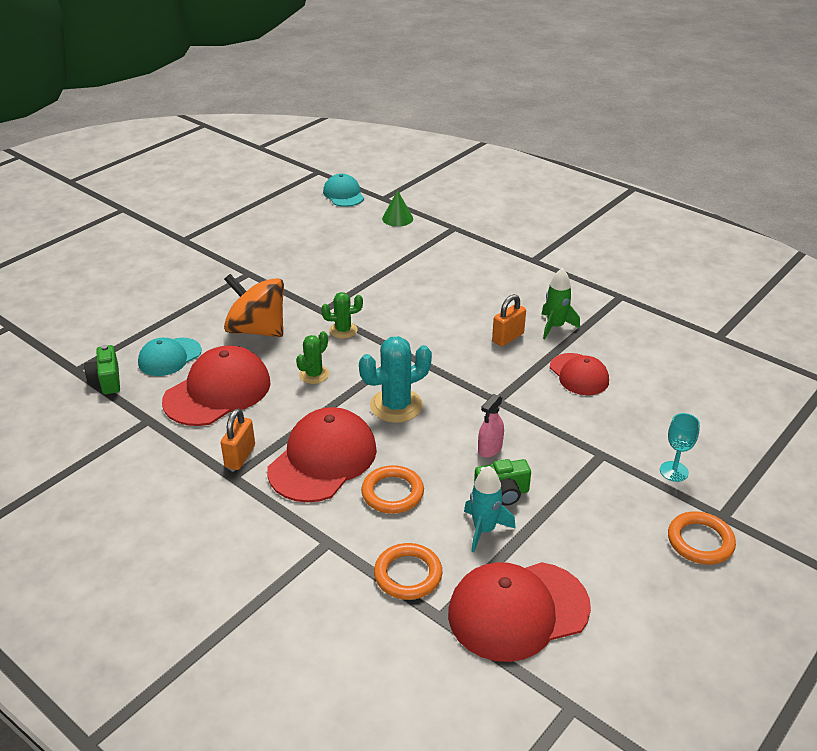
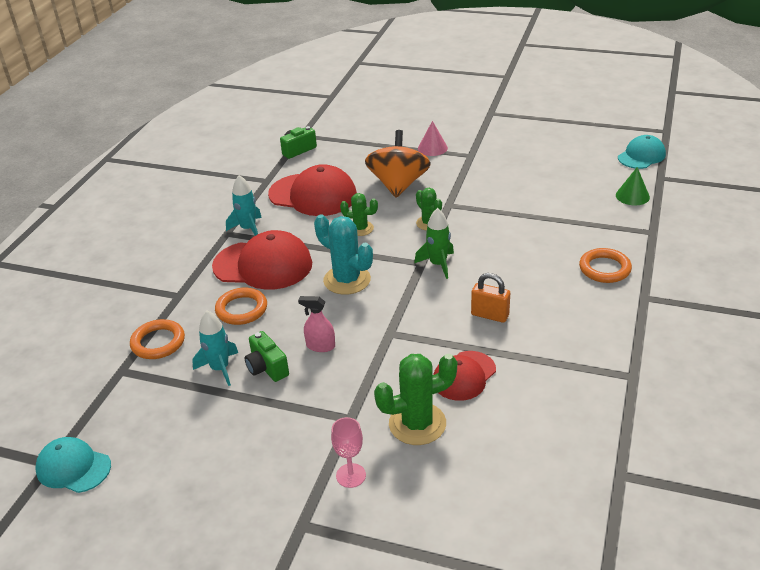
camera: 70 degrees right, 0 degrees up
turquoise cap [138,338,202,376] -> turquoise cap moved to [35,437,111,493]
orange padlock [221,409,255,470] -> turquoise rocket [226,175,262,236]
red cap [448,562,591,662] -> none
green rocket [541,268,580,339] -> green rocket moved to [414,208,454,279]
turquoise goblet [660,413,700,482] -> pink goblet [331,417,366,488]
orange ring [668,511,736,565] -> orange ring moved to [579,248,632,283]
none -> green cactus [374,354,457,445]
none -> pink cone [418,121,448,156]

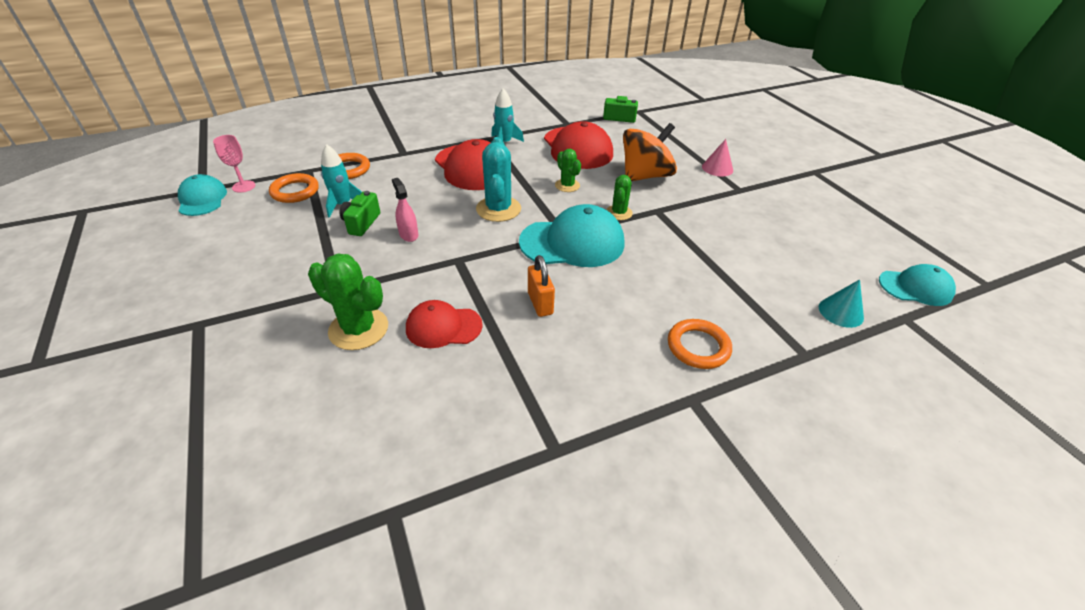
camera: 45 degrees right, 5 degrees up
orange ring [215,288,267,325] -> orange ring moved to [269,173,319,203]
pink goblet [331,417,366,488] -> pink goblet moved to [213,135,255,193]
green rocket [414,208,454,279] -> turquoise cap [519,204,624,267]
green cone [616,167,650,205] -> turquoise cone [819,279,864,328]

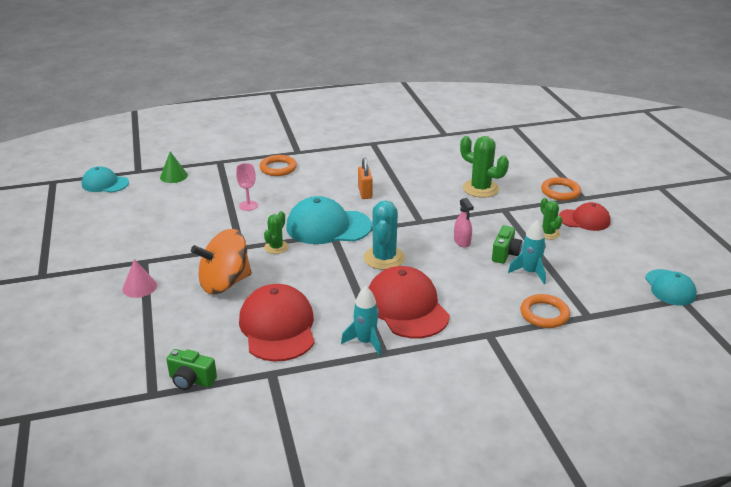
camera: 170 degrees left, 10 degrees down
pink goblet [213,135,255,193] -> pink goblet moved to [236,163,258,211]
orange ring [269,173,319,203] -> orange ring moved to [541,177,581,201]
red cap [406,300,483,348] -> red cap moved to [559,202,610,231]
green cactus [555,149,581,192] -> green cactus moved to [540,198,562,240]
turquoise cone [819,279,864,328] -> green cone [160,152,188,183]

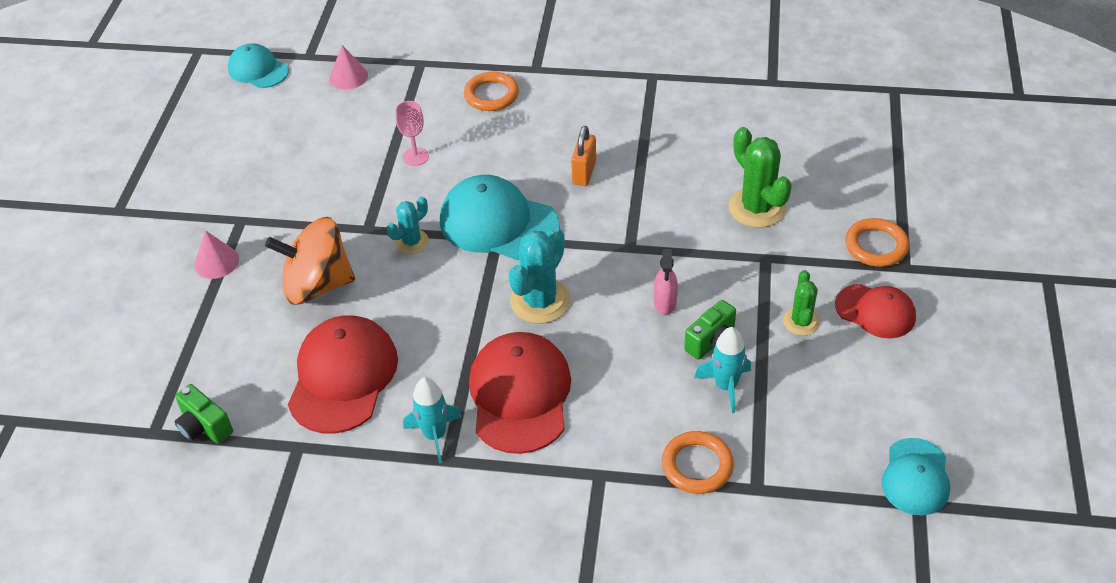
camera: 25 degrees right, 15 degrees up
green cone [160,152,188,183] -> pink cone [329,45,368,90]
green cactus [264,211,289,254] -> turquoise cactus [387,196,429,254]

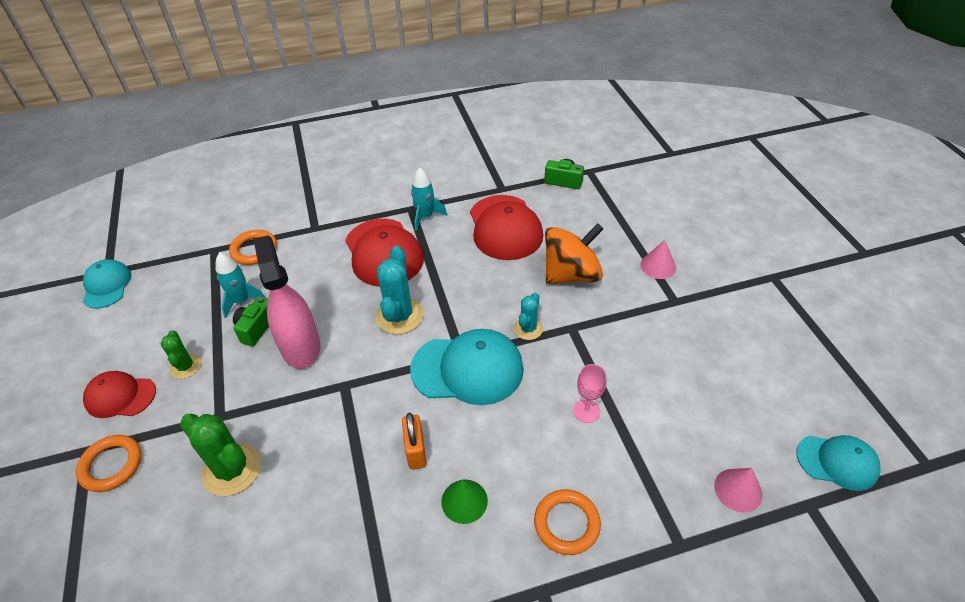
camera: 155 degrees right, 0 degrees up
pink spray bottle [654,249,678,314] -> pink spray bottle [254,235,321,369], size x2.10
none -> green cone [441,479,488,524]

